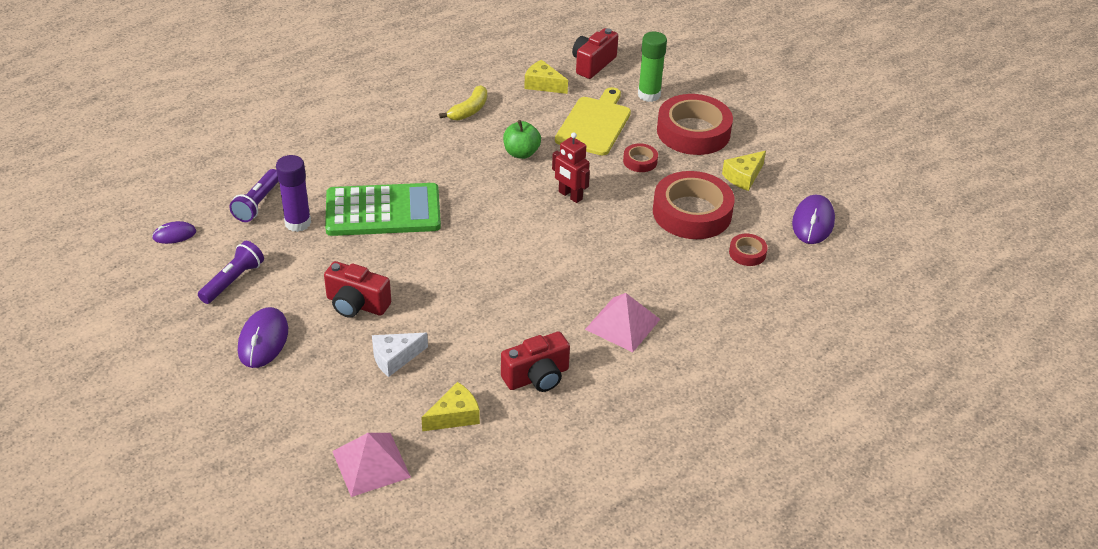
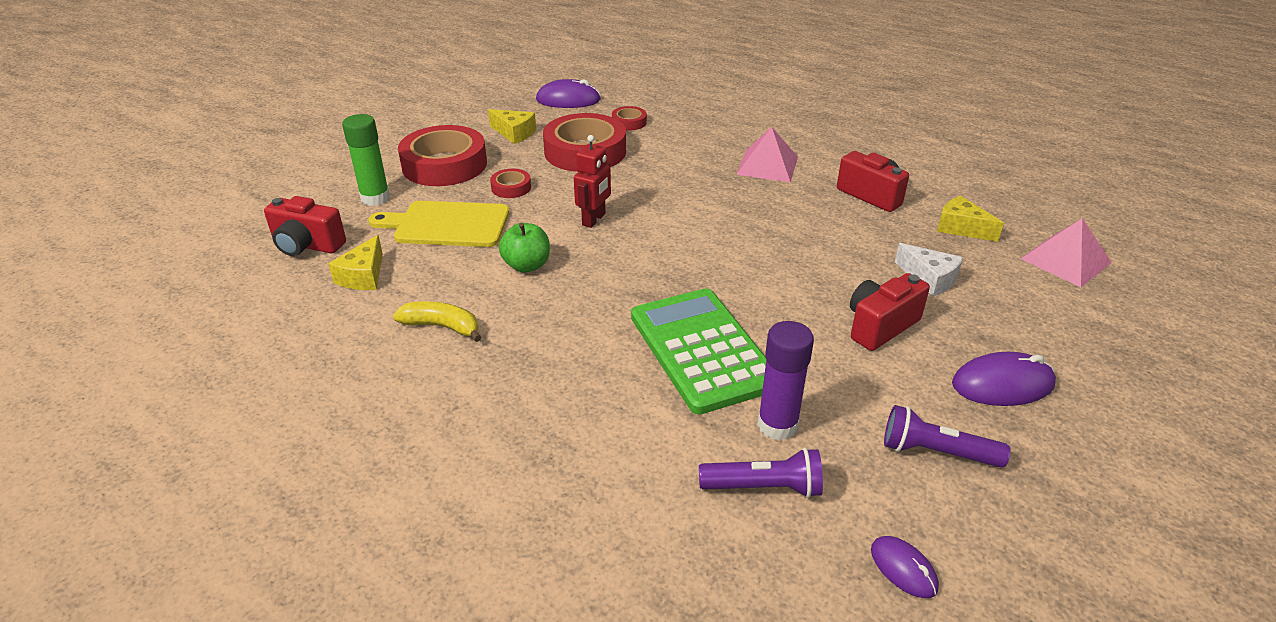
camera: 105 degrees left, 5 degrees down
red camera [324,261,391,318] -> red camera turned 135 degrees counterclockwise [850,273,930,351]

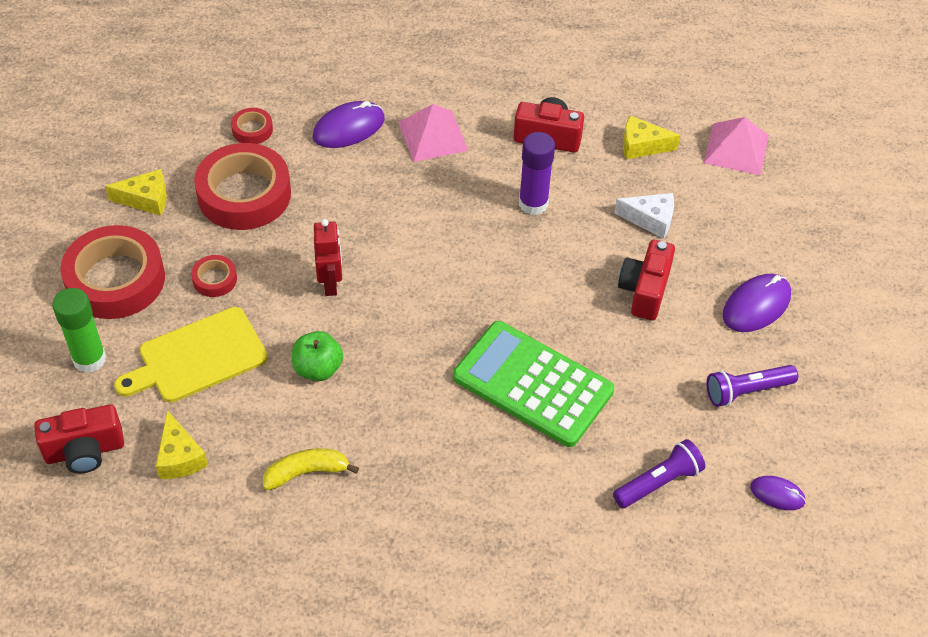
camera: 35 degrees left, 15 degrees up
purple mouse [536,79,601,108] -> purple mouse moved to [312,101,385,148]
purple glue stick [757,321,814,441] -> purple glue stick moved to [519,132,555,215]

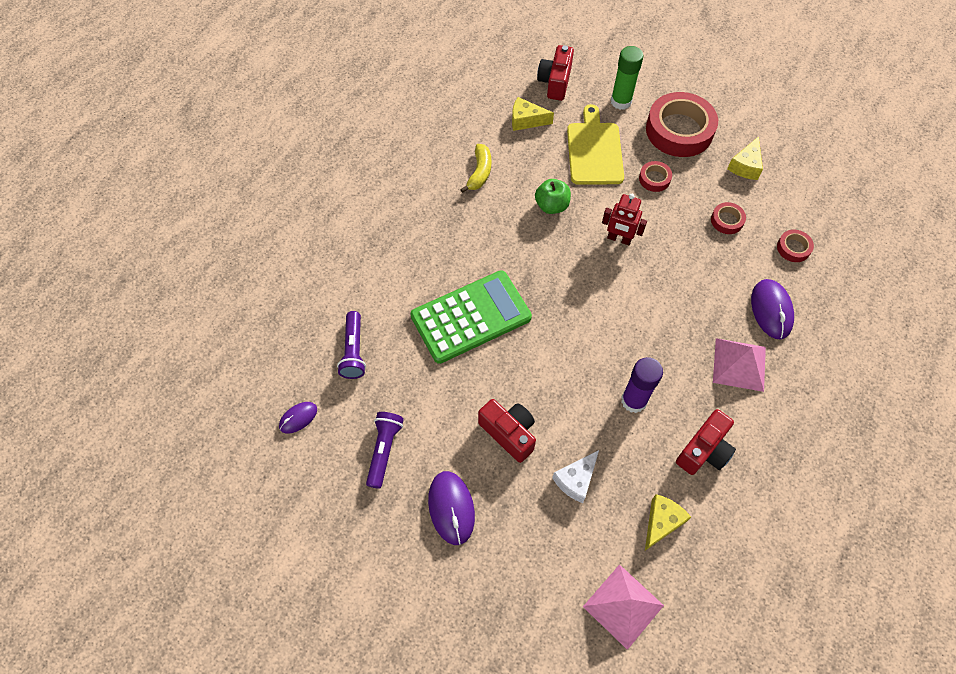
camera: 120 degrees right, 10 degrees up
red tape [194,143,291,230] -> red tape [711,202,746,234], size x0.45

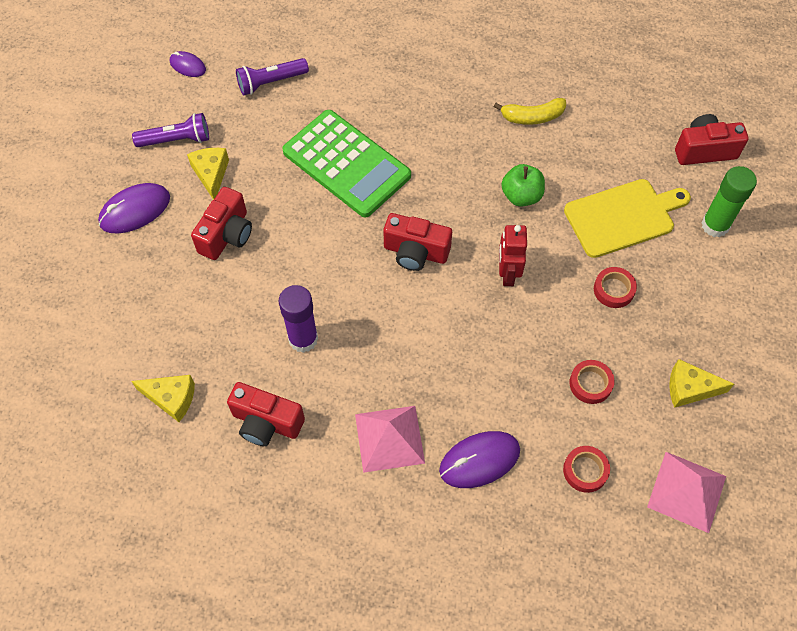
camera: 70 degrees right, 0 degrees up
yellow cheese [512,97,554,131] -> yellow cheese moved to [187,148,229,200]
white cheese [552,450,599,503] -> none
pink pyramid [583,564,664,650] -> pink pyramid moved to [647,452,726,533]
red tape [646,92,718,157] -> none
none -> red camera [383,213,452,271]

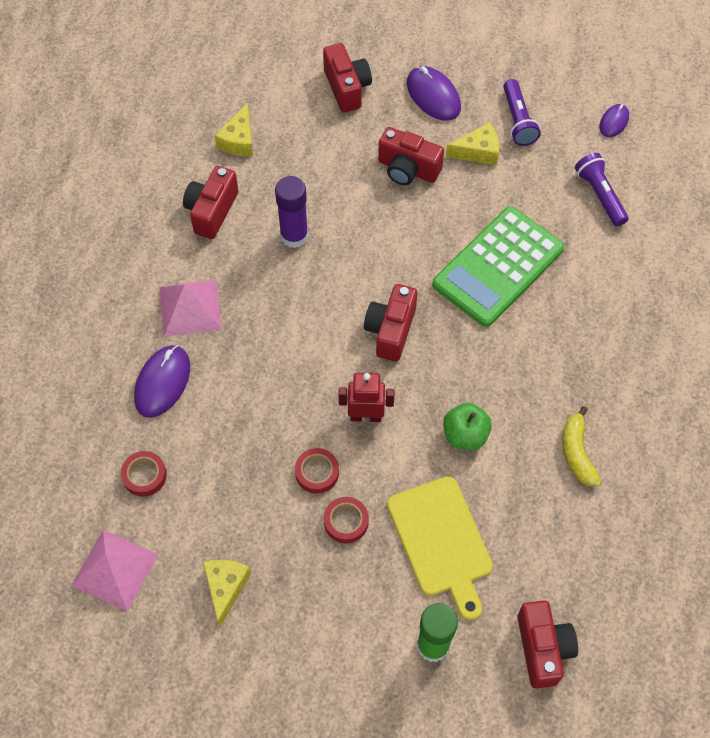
camera: 90 degrees right, 0 degrees up
purple mouse [439,431,520,488] -> purple mouse turned 45 degrees clockwise [134,345,190,418]
red tape [569,360,615,404] -> red tape moved to [295,448,339,494]
none -> red camera [323,43,372,113]

